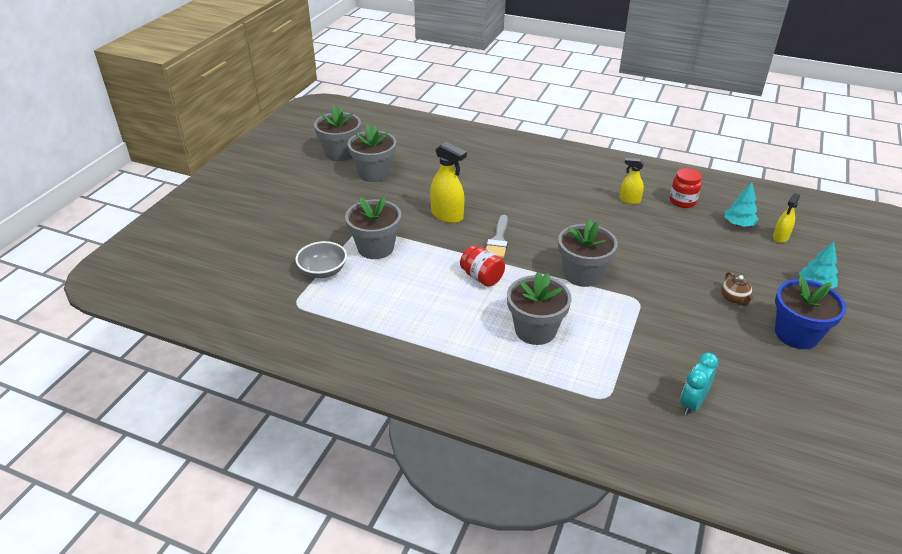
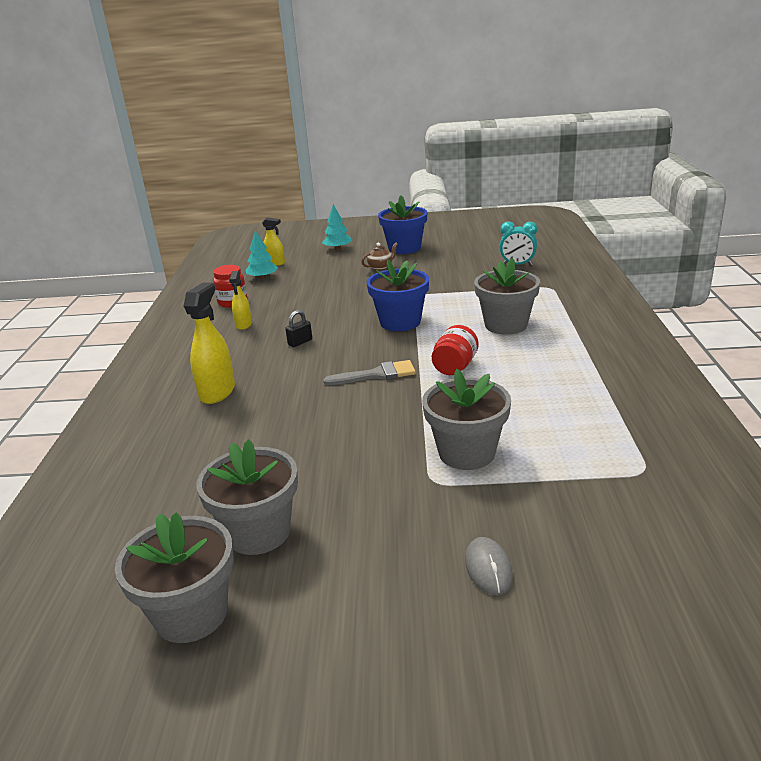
camera: 110 degrees left, 10 degrees down
grey bowl [295,241,347,278] -> none
yellow spray bottle [430,142,467,223] -> yellow spray bottle moved to [184,282,235,404]
grey flower pot [558,219,618,287] -> blue flower pot [366,259,429,331]
none -> black padlock [285,310,312,347]
none -> grey mouse [465,537,513,595]

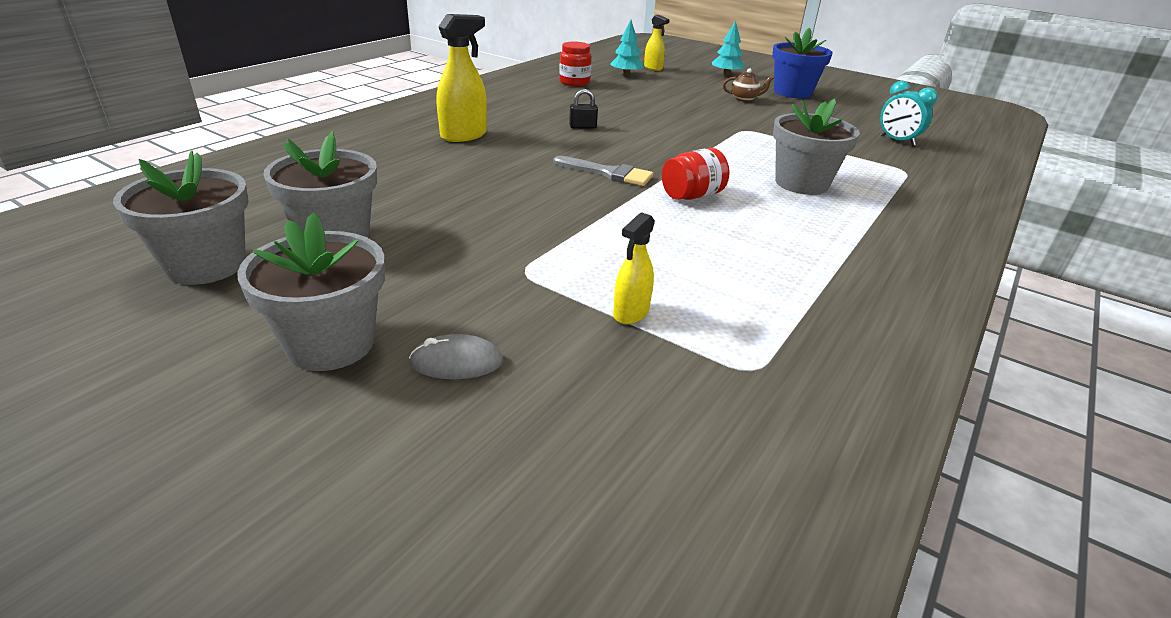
camera: 30 degrees right, 5 degrees up
yellow spray bottle [229,271,252,330] -> yellow spray bottle moved to [613,212,655,324]
blue flower pot [366,259,429,331] -> none
grey flower pot [422,369,511,470] -> grey flower pot moved to [237,212,385,371]
grey mouse [465,537,513,595] -> grey mouse turned 60 degrees clockwise [409,334,503,379]

